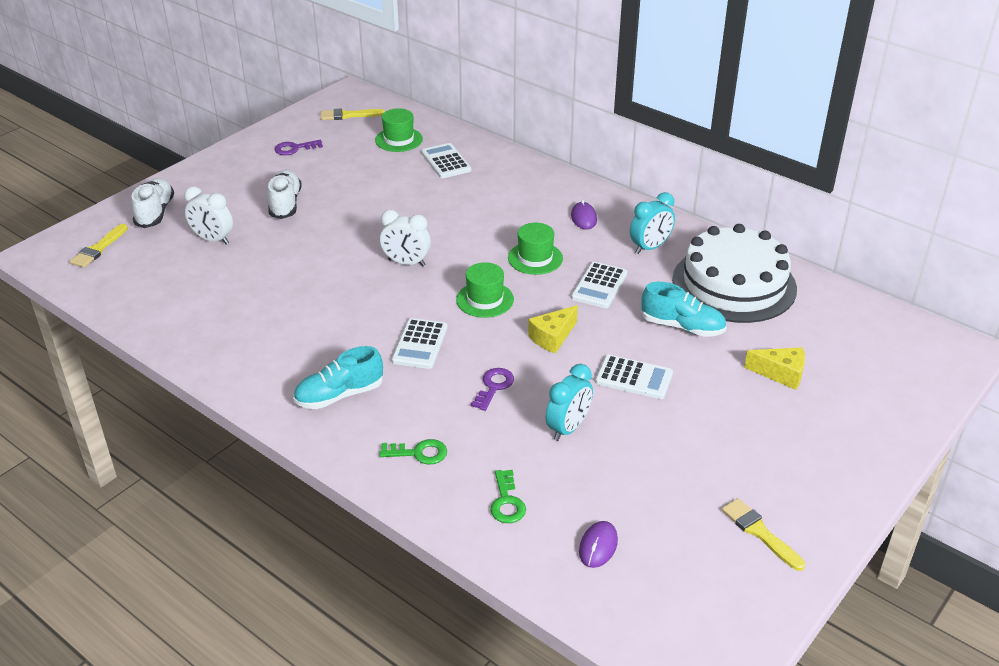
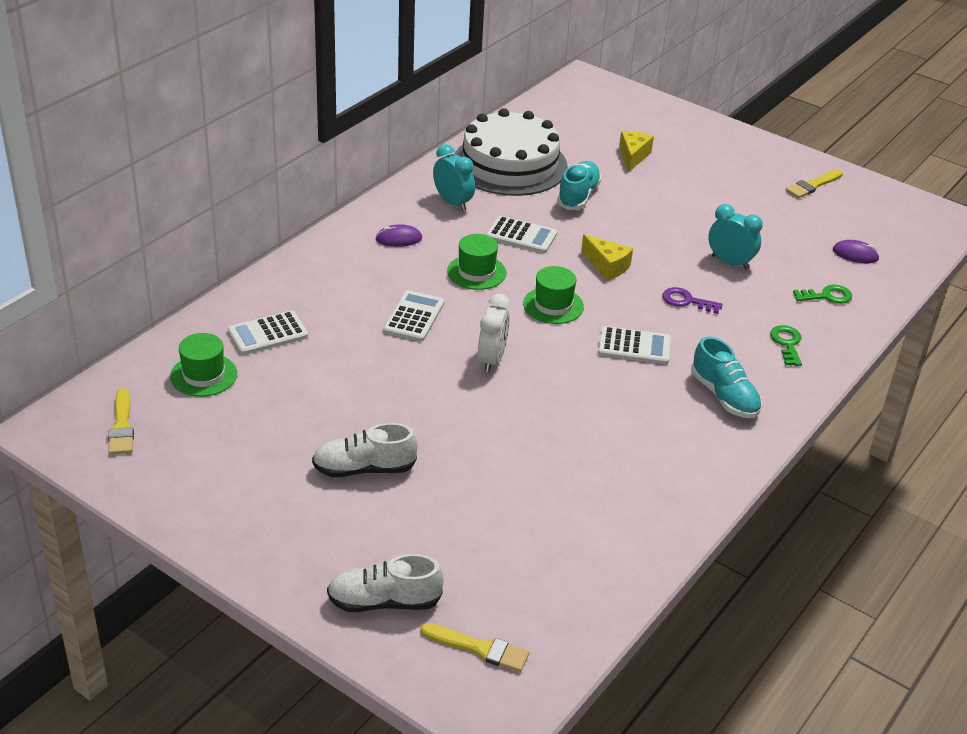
camera: 95 degrees left, 0 degrees up
white clock [184,186,233,245] -> none
purple key [274,140,323,155] -> none
white calculator [595,355,673,399] -> white calculator moved to [383,290,444,342]

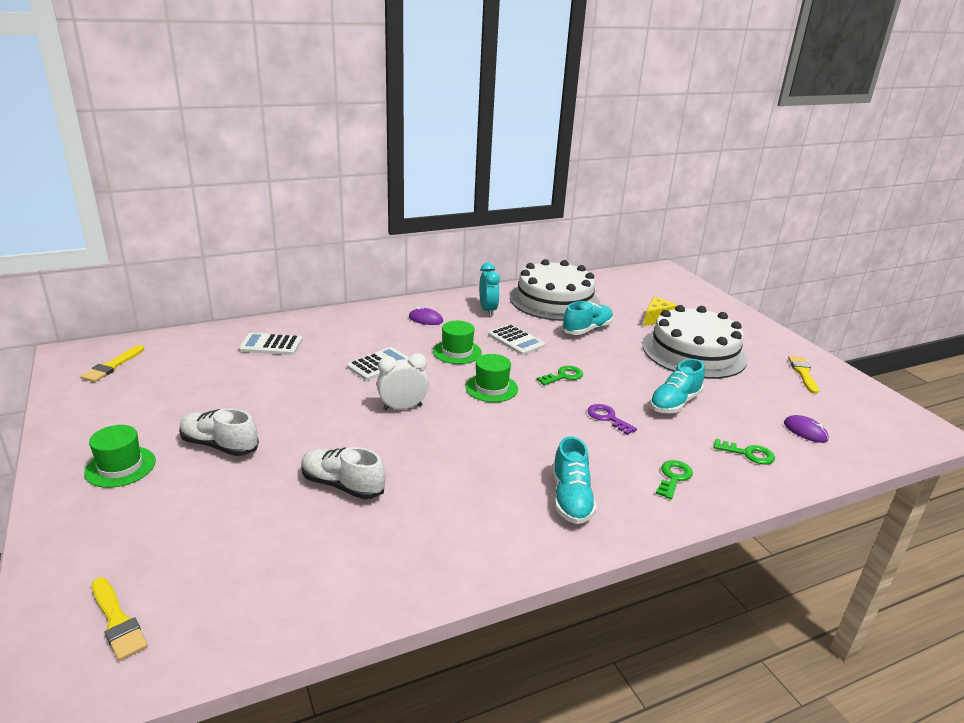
camera: 30 degrees right, 10 degrees down
green hat [170,333,237,397] -> green hat moved to [84,425,156,488]
white shoe [327,554,444,612] -> white shoe moved to [301,447,386,499]
white clock [478,294,510,372] -> white clock turned 150 degrees counterclockwise [377,353,429,410]
yellow cheese [581,234,633,280] -> green key [536,366,583,385]
white calculator [598,326,671,365] -> none
turquoise clock [708,204,763,270] -> turquoise shoe [649,359,705,413]
yellow brush [786,169,843,198] -> yellow brush turned 105 degrees clockwise [788,356,819,394]
none -> white cake [643,305,747,379]

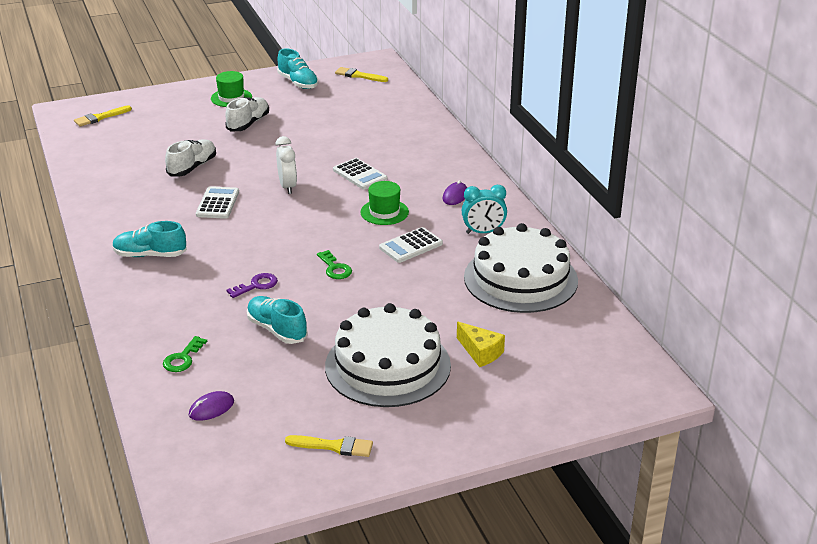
camera: 95 degrees right, 5 degrees up
white calculator [239,333,302,355] -> white calculator moved to [196,186,239,219]
green hat [465,354,518,402] -> none
turquoise shoe [562,301,613,335] -> turquoise shoe moved to [277,48,318,89]
green key [656,460,693,499] -> none

